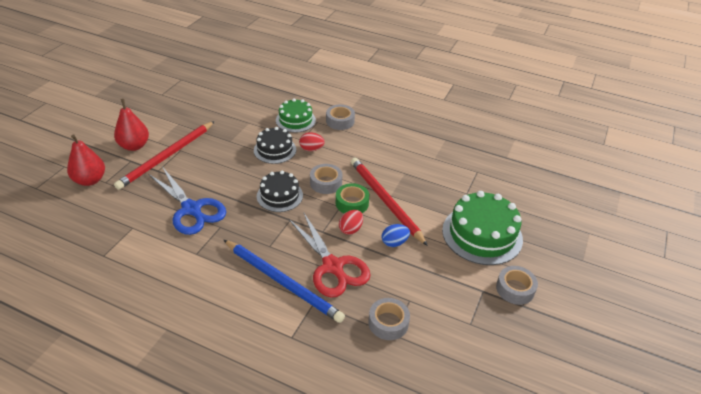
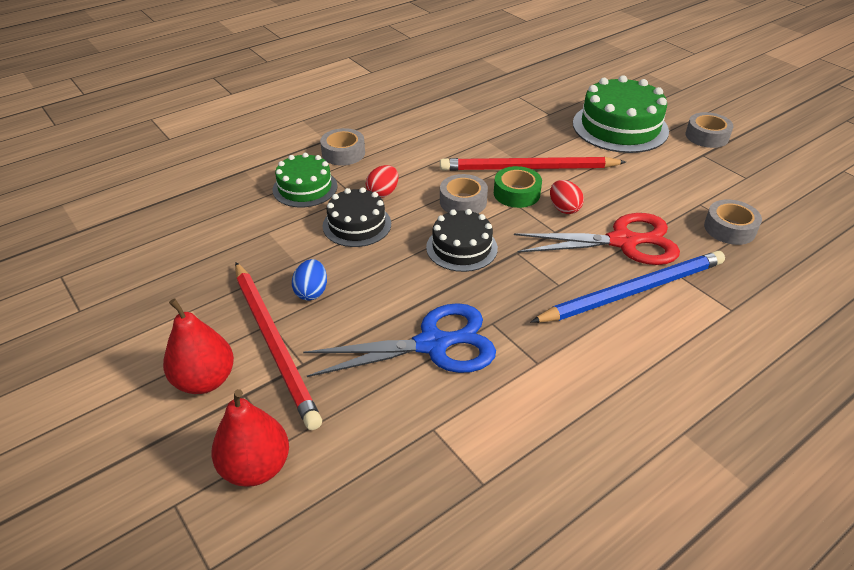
camera: 60 degrees left, 0 degrees up
blue egg [382,224,410,247] -> blue egg moved to [292,259,327,301]

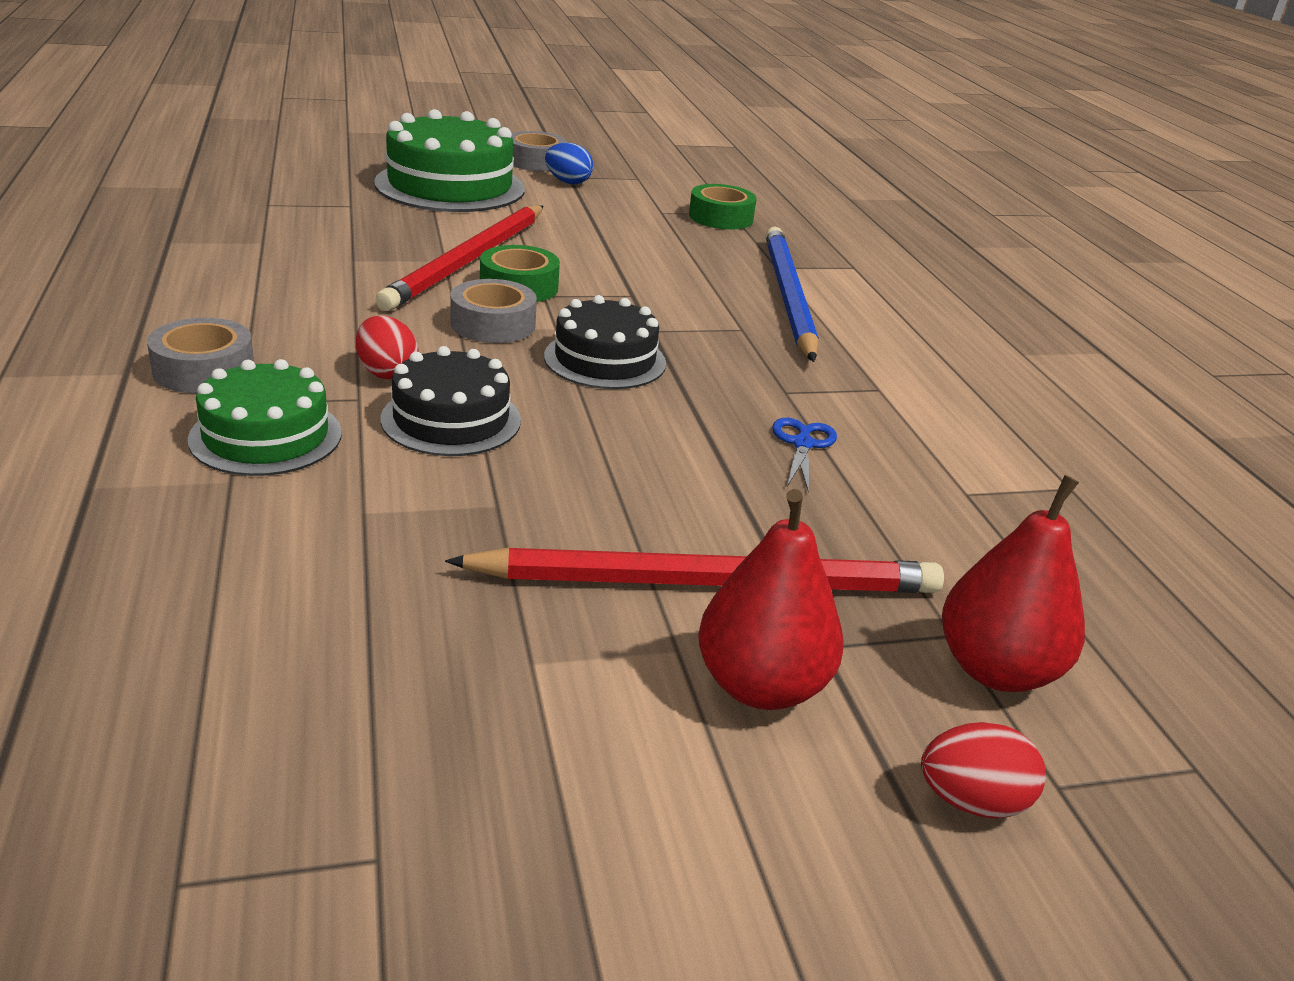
camera: 70 degrees left, 10 degrees down
blue egg [292,259,327,301] -> blue egg moved to [545,143,593,184]
blue scissors [303,303,496,377] -> blue scissors [772,418,837,493], size x0.44
red scissors [514,213,680,265] -> none
red egg [550,180,584,214] -> red egg moved to [921,722,1046,819]
grey tape [704,200,762,245] -> green tape [689,184,757,230]

